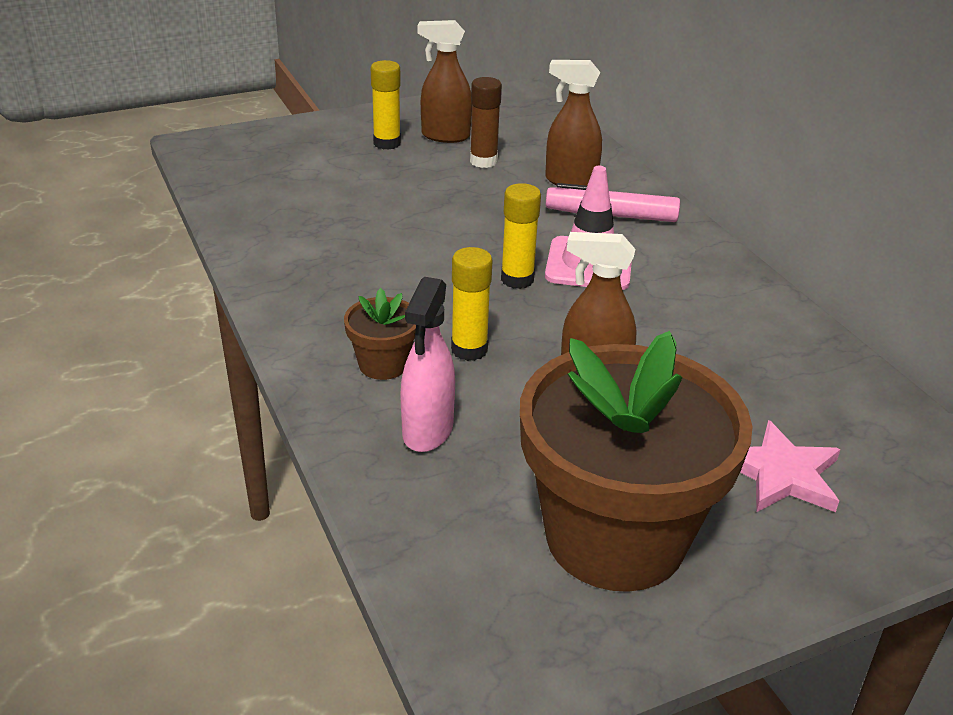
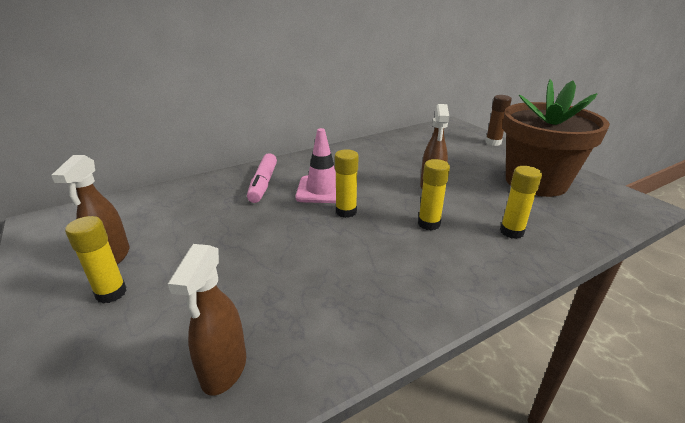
camera: 95 degrees left, 5 degrees down
brown flower pot [344,288,416,380] -> none
pink spray bottle [400,277,455,452] -> yellow glue stick [500,166,542,239]
brown glue stick [470,77,502,168] -> brown glue stick moved to [485,95,512,146]
brown spray bottle [545,60,602,186] -> brown spray bottle moved to [168,244,246,396]
pink star [740,420,841,512] -> none

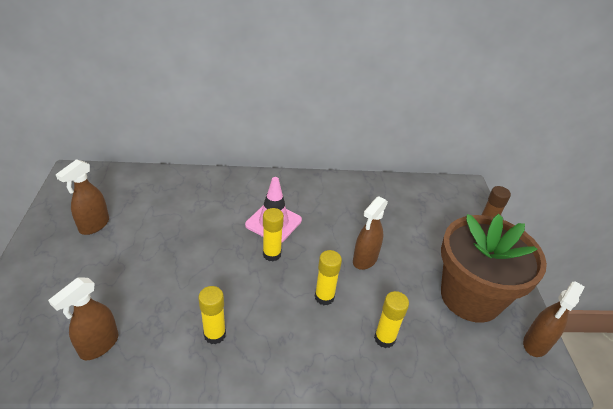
camera: 25 degrees right, 10 degrees up
yellow glue stick [65,216,127,303] -> yellow glue stick moved to [198,286,226,345]
pink marker [247,153,277,203] -> none
none -> brown spray bottle [523,281,585,357]

